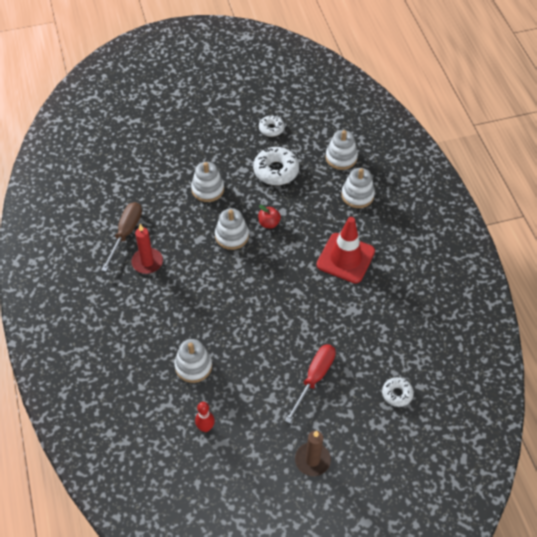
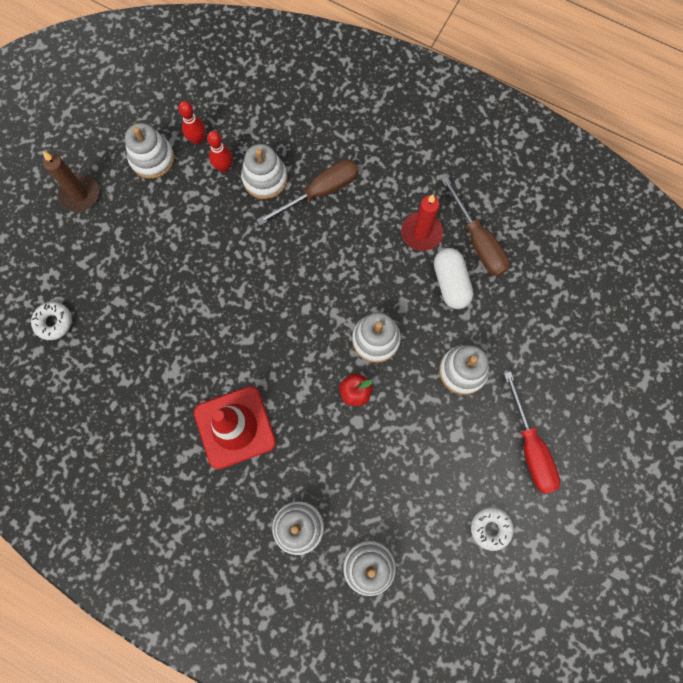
camera: 135 degrees right, 20 degrees up
white donut [253,147,299,185] -> none
red screwdriver [285,344,336,424] -> red screwdriver moved to [504,371,560,494]
none -> white stacking toy [125,123,174,179]
none -> red bowling pin [207,131,233,172]
none -> brown screwdriver [257,160,359,225]
none -> white capsule [434,248,473,309]

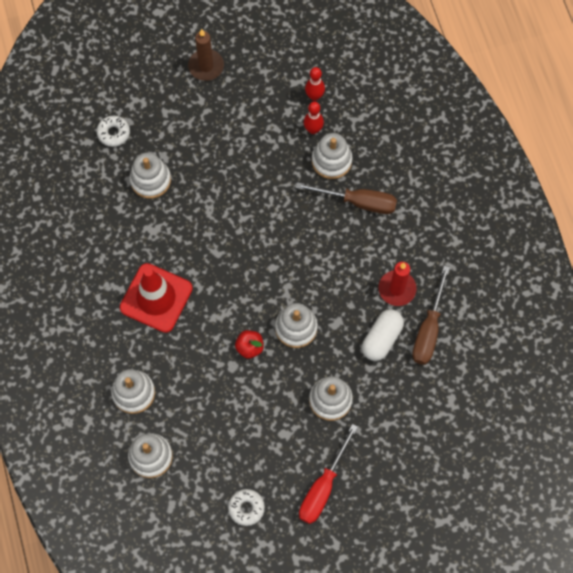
camera: 45 degrees right, 5 degrees down
white stacking toy [125,123,174,179] -> white stacking toy moved to [130,152,171,199]

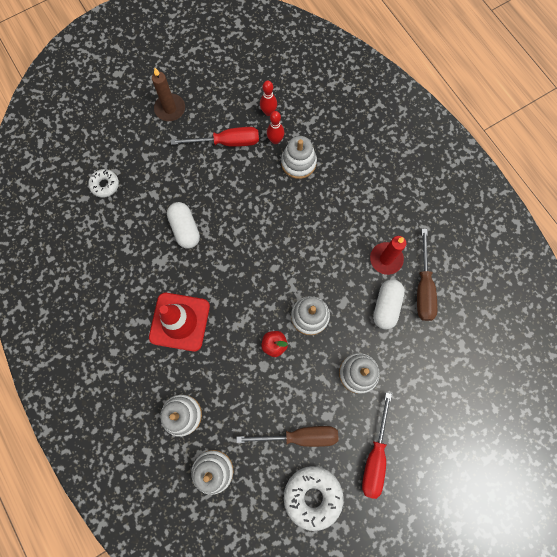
camera: 15 degrees left, 5 degrees up
white stacking toy [130,152,171,199] -> none
white donut [228,489,265,526] -> white donut [284,466,344,531], size x1.73
brown screwdriver [296,182,397,214] -> brown screwdriver moved to [236,426,338,447]
none -> white capsule [167,202,200,249]
none -> red screwdriver [171,127,259,147]

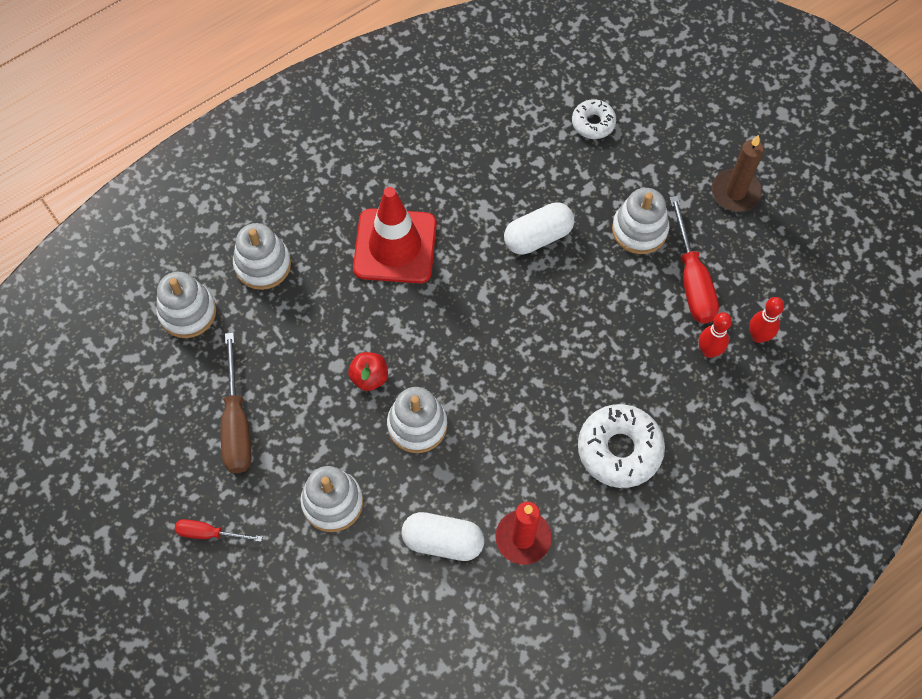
camera: 85 degrees right, 10 degrees down
white stacking toy [281,136,317,179] -> white stacking toy moved to [612,188,669,254]
white donut [284,466,344,531] -> white donut moved to [578,404,665,488]
red screwdriver [362,393,392,499] -> red screwdriver [175,519,262,542], size x0.57
brown screwdriver [417,229,437,321] -> none

